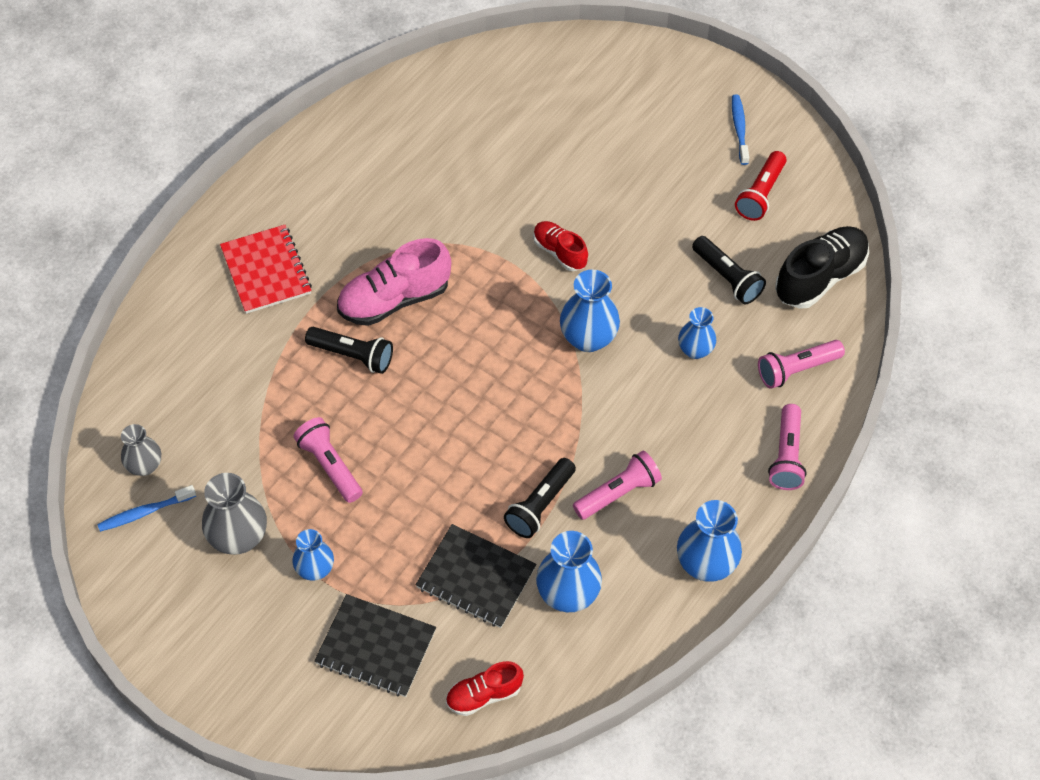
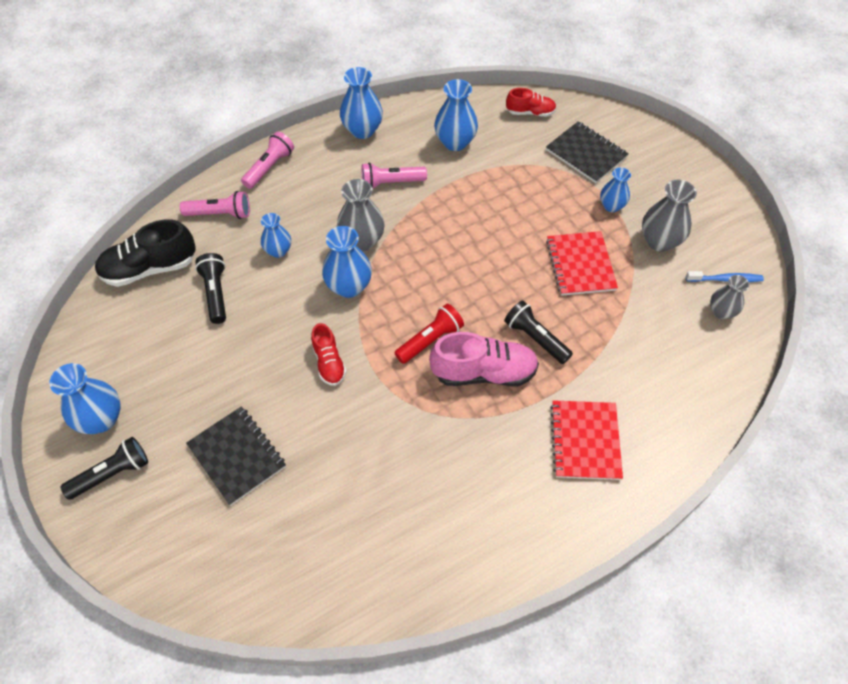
camera: 155 degrees left, 0 degrees up
pink flashlight [293,417,363,503] -> red notebook [546,231,618,296]
black notebook [415,524,536,628] -> black notebook moved to [186,406,286,506]
black flashlight [504,458,576,538] -> black flashlight moved to [61,437,148,500]
blue toothbrush [732,94,749,165] -> blue vase [49,363,121,434]
red flashlight [735,151,786,221] -> red flashlight moved to [394,304,464,364]
none -> grey vase [337,179,385,251]

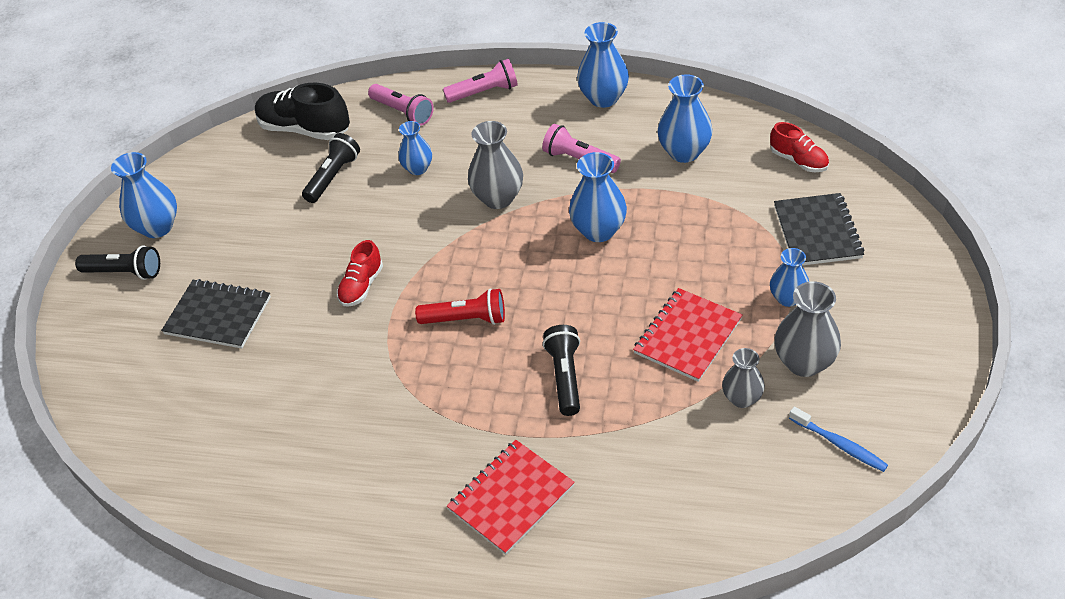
camera: 45 degrees right, 10 degrees down
black notebook [186,406,286,506] -> black notebook turned 75 degrees counterclockwise [161,279,271,349]
blue vase [322,226,372,298] -> blue vase moved to [569,152,627,242]
pink shoe [429,332,539,387] -> none
grey vase [710,275,749,319] -> grey vase moved to [722,348,765,408]

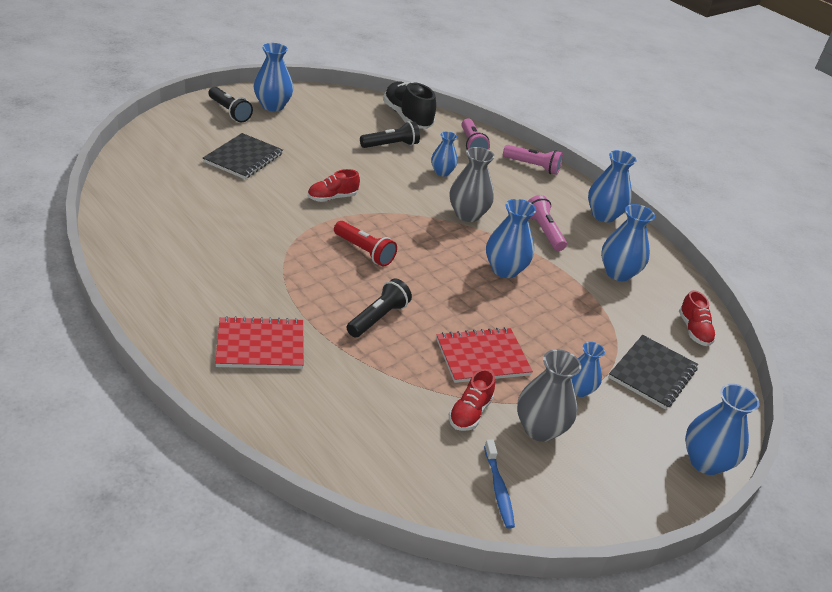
camera: 30 degrees right, 10 degrees down
black notebook [161,279,271,349] -> black notebook turned 60 degrees clockwise [203,133,283,179]
grey vase [722,348,765,408] -> red shoe [449,369,495,431]
none -> blue vase [685,384,760,475]

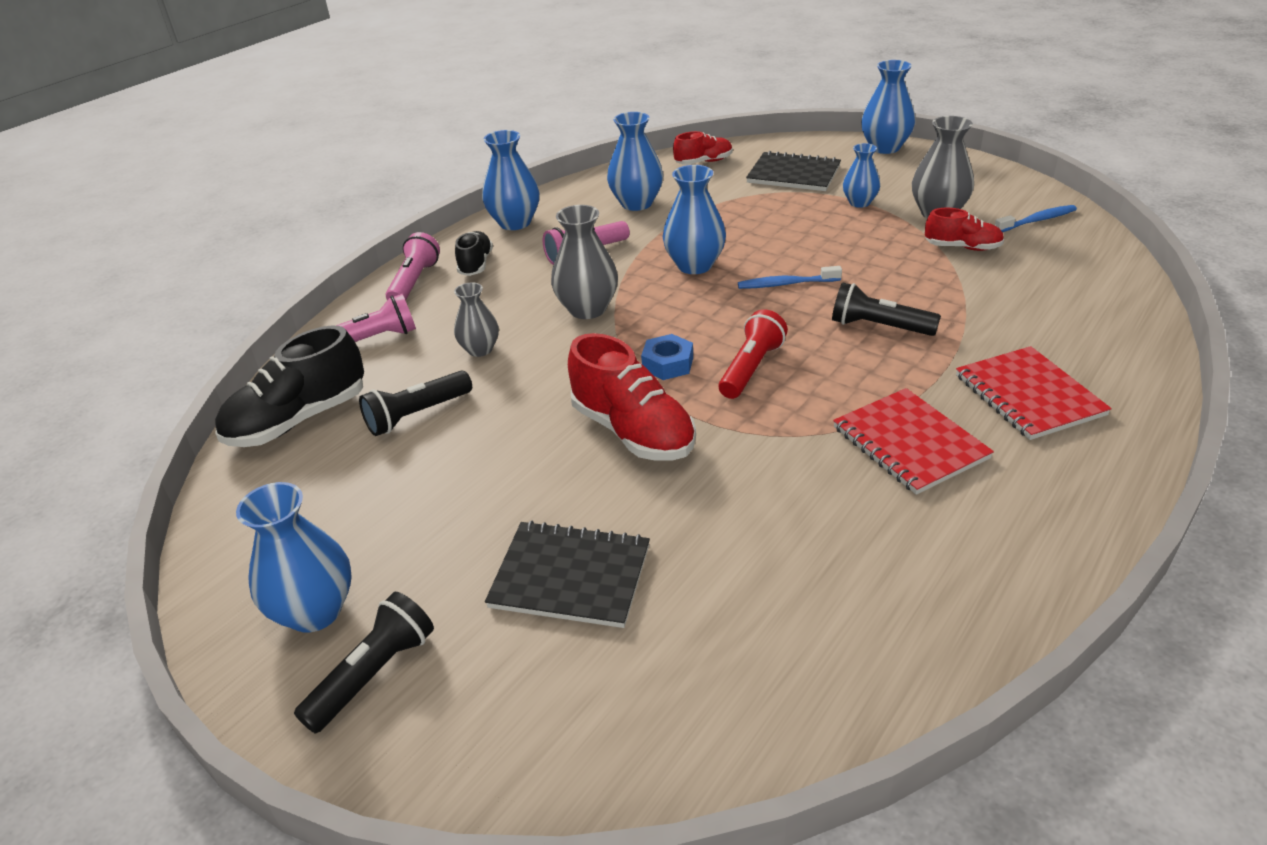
camera: 95 degrees left, 0 degrees up
red shoe [308,169,360,202] -> red shoe [568,333,696,460], size x1.71
black flashlight [360,121,420,148] -> black flashlight turned 90 degrees counterclockwise [359,371,472,436]
blue vase [431,131,458,176] -> grey vase [454,283,499,357]
red notebook [436,327,533,383] -> red notebook moved to [833,388,994,495]
none -> black shoe [455,231,493,276]
none -> blue nut [641,334,693,380]
none -> blue toothbrush [738,266,842,289]

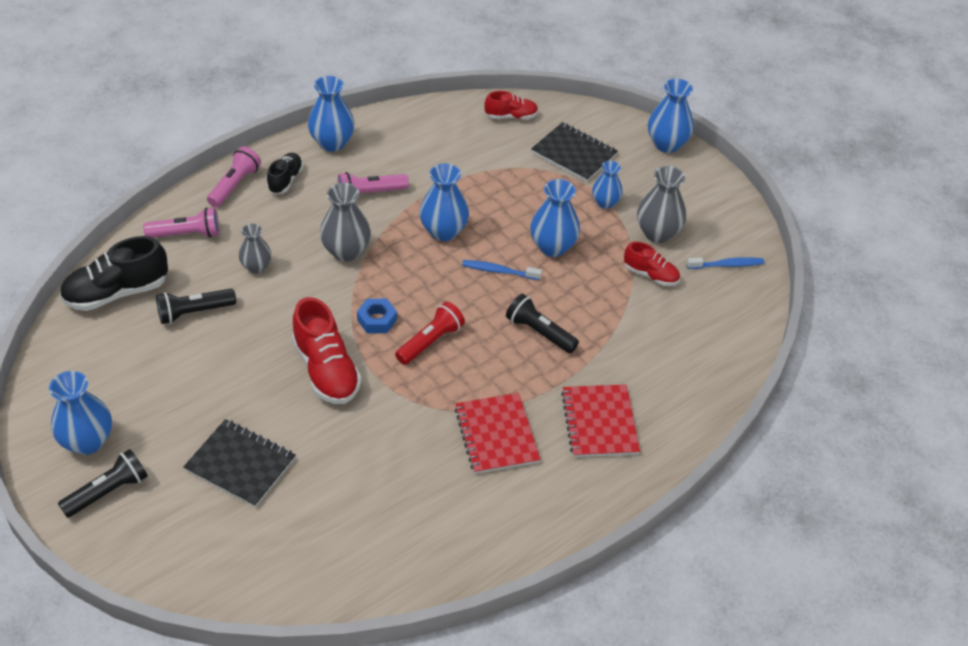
camera: 10 degrees right, 10 degrees up
blue vase [607,112,663,211] -> blue vase moved to [530,179,580,257]

